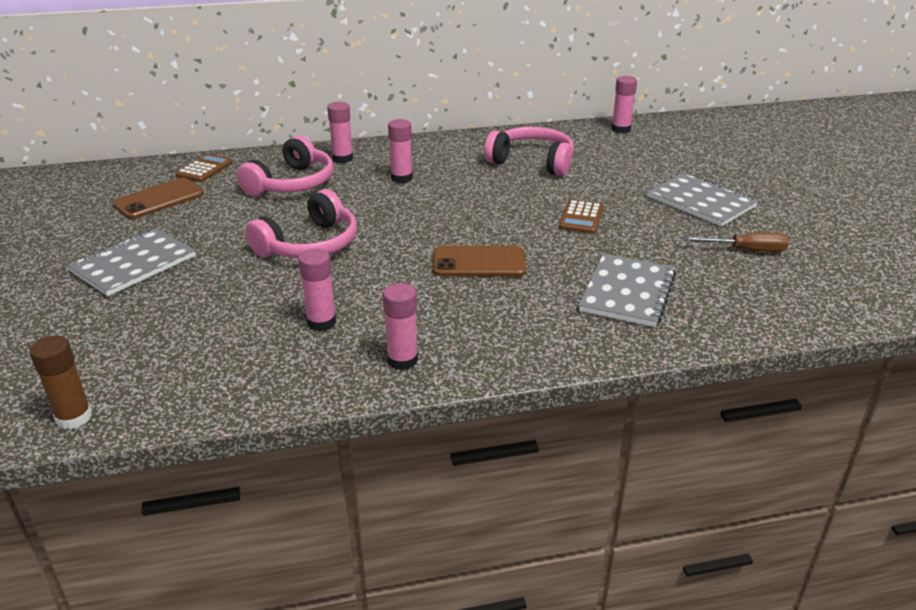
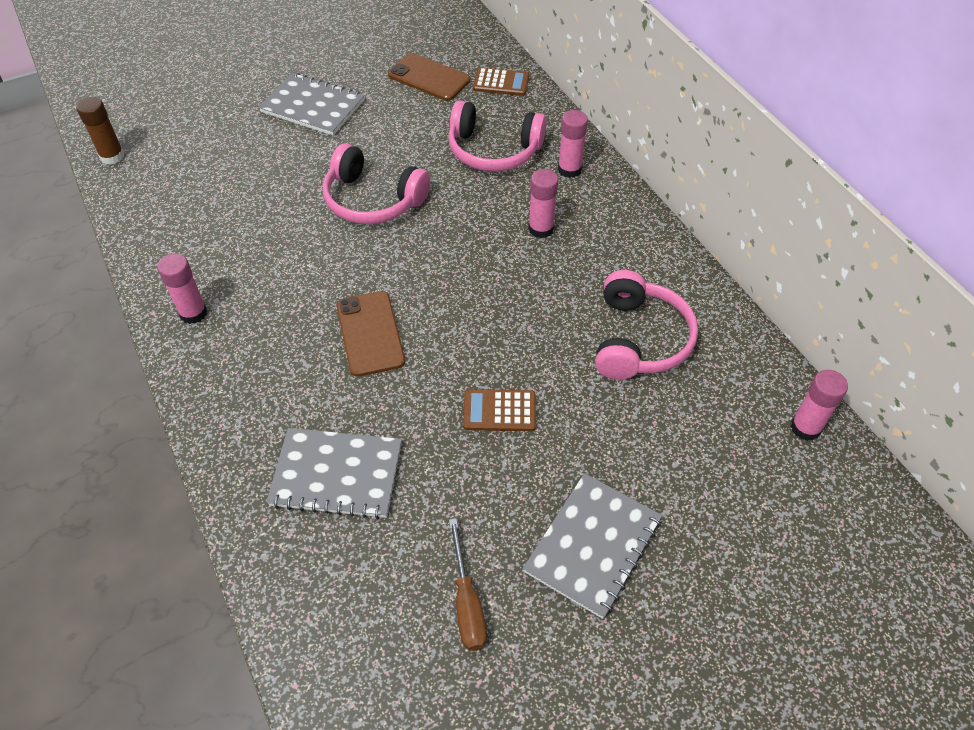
camera: 75 degrees right, 20 degrees up
pink glue stick [298,249,336,331] -> none

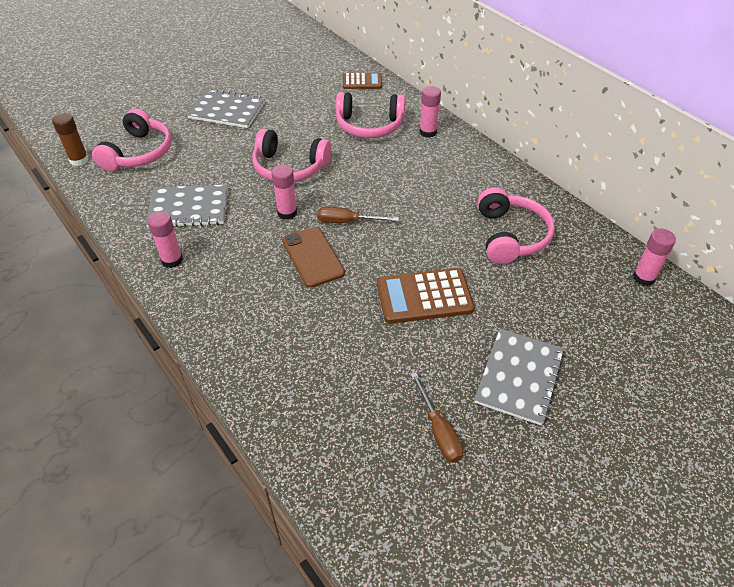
camera: 10 degrees left, 5 degrees down
grey notebook [266,428,402,519] -> grey notebook moved to [145,184,228,227]
brown phone [388,53,470,101] -> none
brown calculator [463,389,536,431] -> brown calculator [377,268,475,324], size x1.65
pink glue stick [528,169,558,238] -> pink glue stick moved to [271,164,297,220]
none -> pink headphones [92,109,172,172]
none -> brown screwdriver [317,206,399,223]

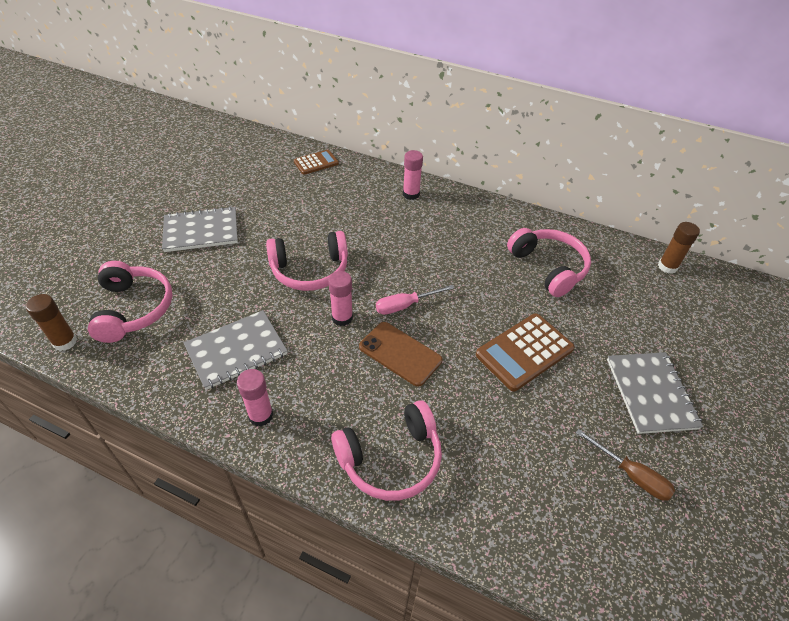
camera: 30 degrees left, 0 degrees up
brown screwdriver [317,206,399,223] -> pink screwdriver [376,285,454,315]
pink headphones [336,92,405,138] -> pink headphones moved to [331,400,442,501]
pink glue stick [633,229,676,286] -> brown glue stick [658,222,700,274]

